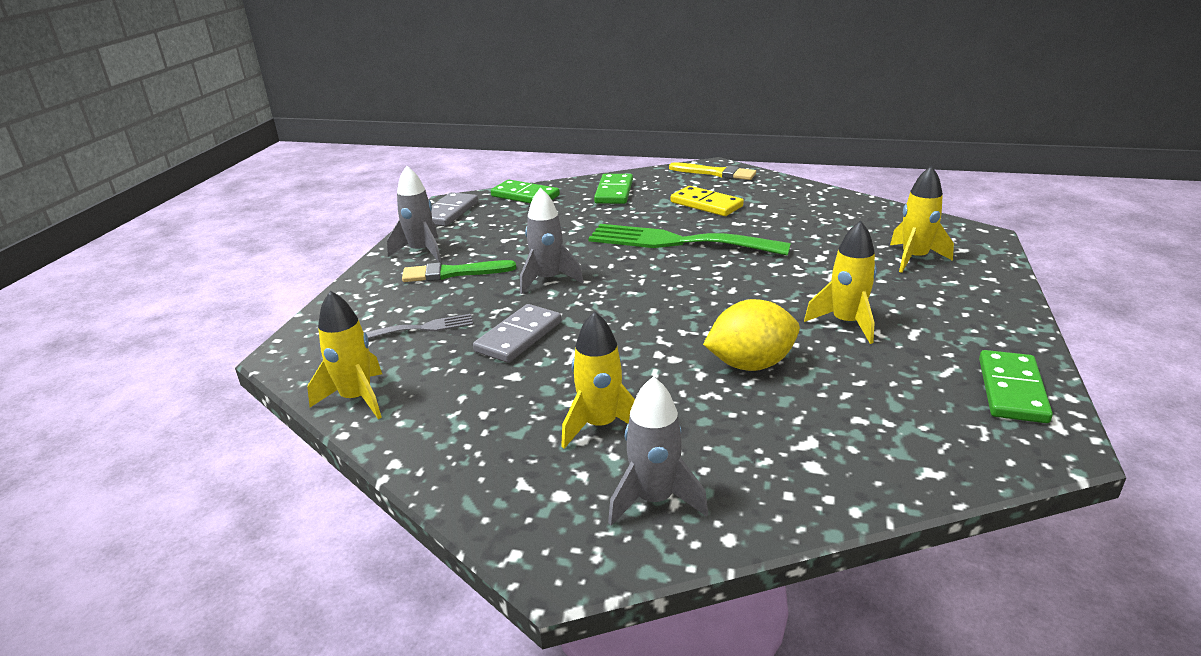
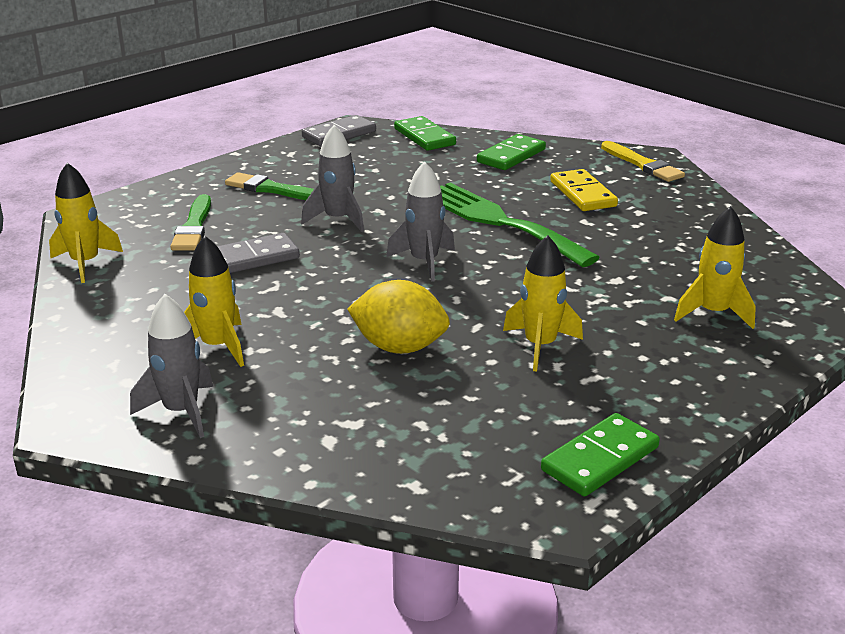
camera: 30 degrees right, 0 degrees up
grey fork [365,314,473,339] -> green brush [170,194,211,251]
grey rocket [387,166,441,262] -> grey rocket moved to [386,161,455,282]

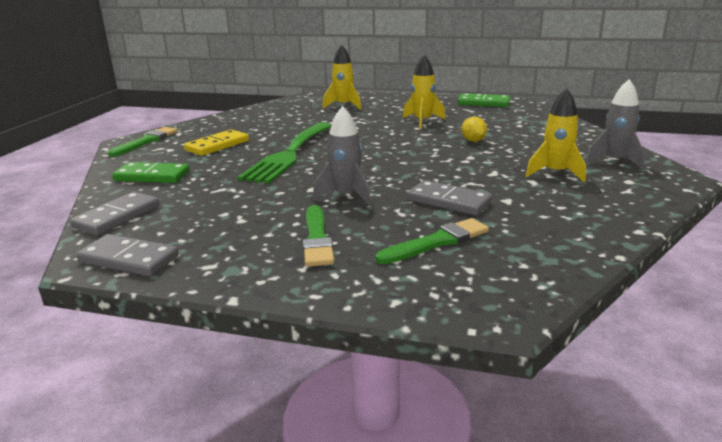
camera: 120 degrees left, 5 degrees down
yellow rocket [49,163,123,283] -> none
yellow lemon [347,280,450,354] -> yellow lemon [461,117,487,142], size x0.57
grey rocket [386,161,455,282] -> none
green domino [394,116,456,151] -> grey domino [70,192,160,235]
yellow brush [601,141,685,182] -> green brush [108,127,178,157]

